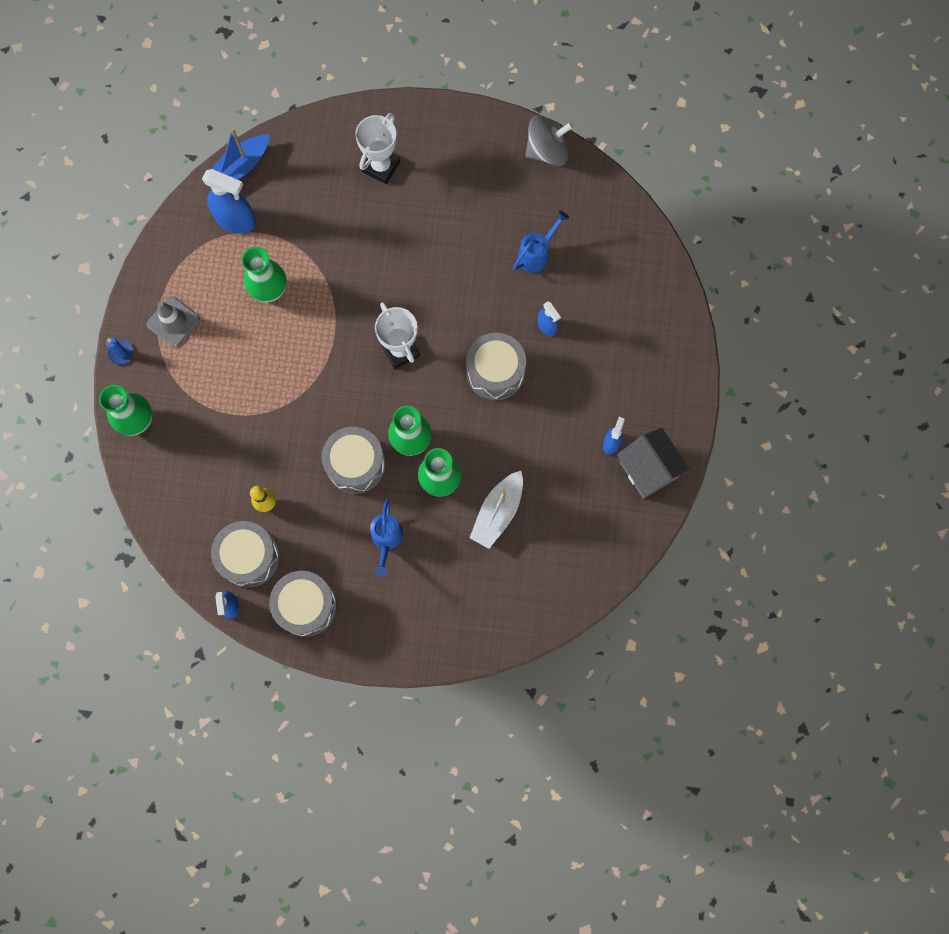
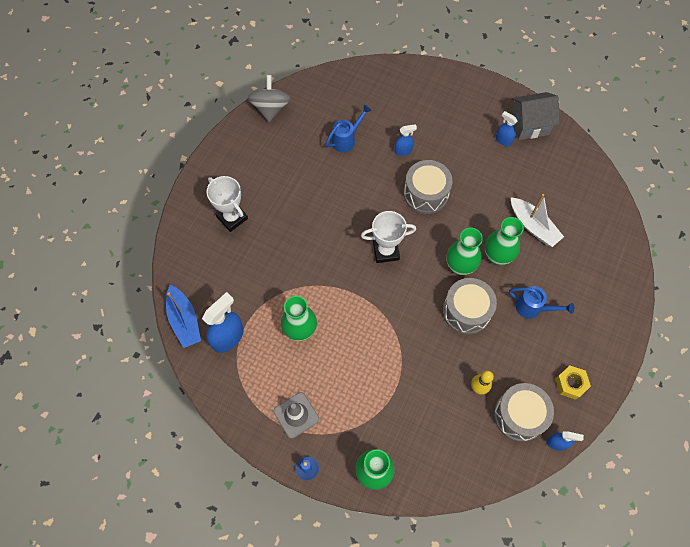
camera: 70 degrees left, 10 degrees down
grey drum [269,571,337,637] -> yellow nut [555,366,591,400]
blue watering can [513,210,569,273] -> blue watering can turned 75 degrees clockwise [325,105,372,152]

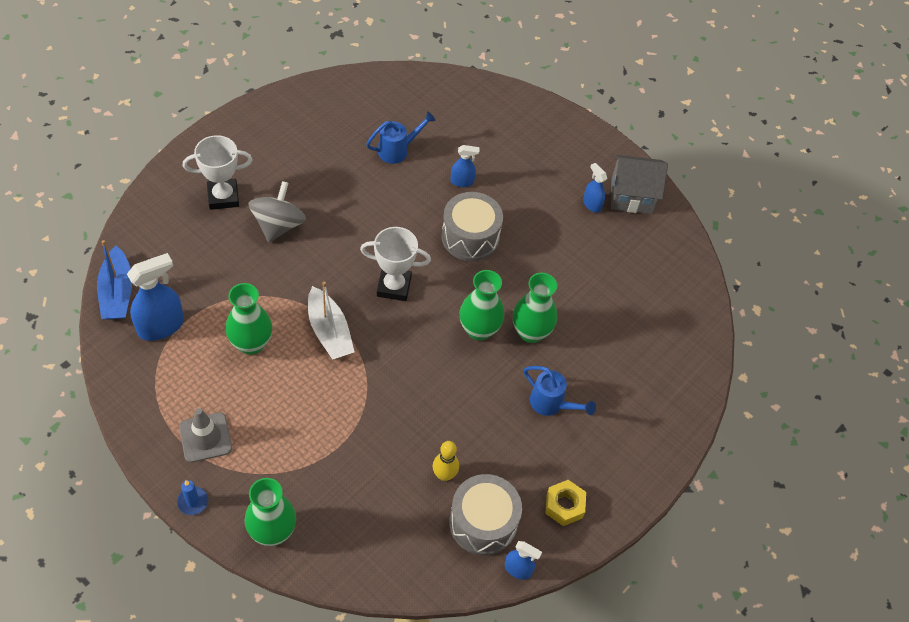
camera: 10 degrees right, 10 degrees down
white trophy [206,176,248,232] -> white trophy turned 75 degrees counterclockwise [183,135,252,210]
grey spinning top [247,75,291,122] -> grey spinning top moved to [248,181,306,242]
grey drum [443,278,497,335] -> none
white boat [511,194,564,247] -> white boat moved to [308,281,355,360]

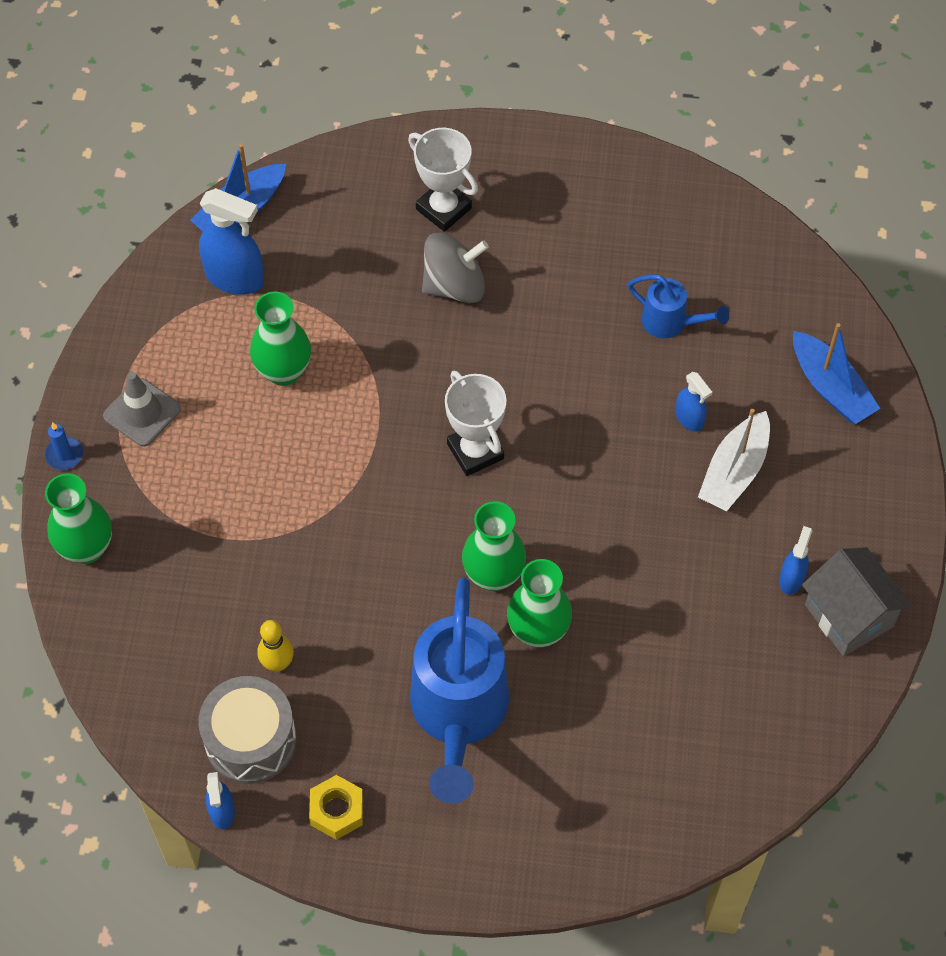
camera: 60 degrees right, 5 degrees up
white boat [308,281,355,360] -> white boat moved to [698,409,770,512]
grey drum [442,192,503,261] -> none
blue watering can [524,366,596,416] -> blue watering can [410,578,509,804], size x2.05
none -> blue boat [793,323,880,424]

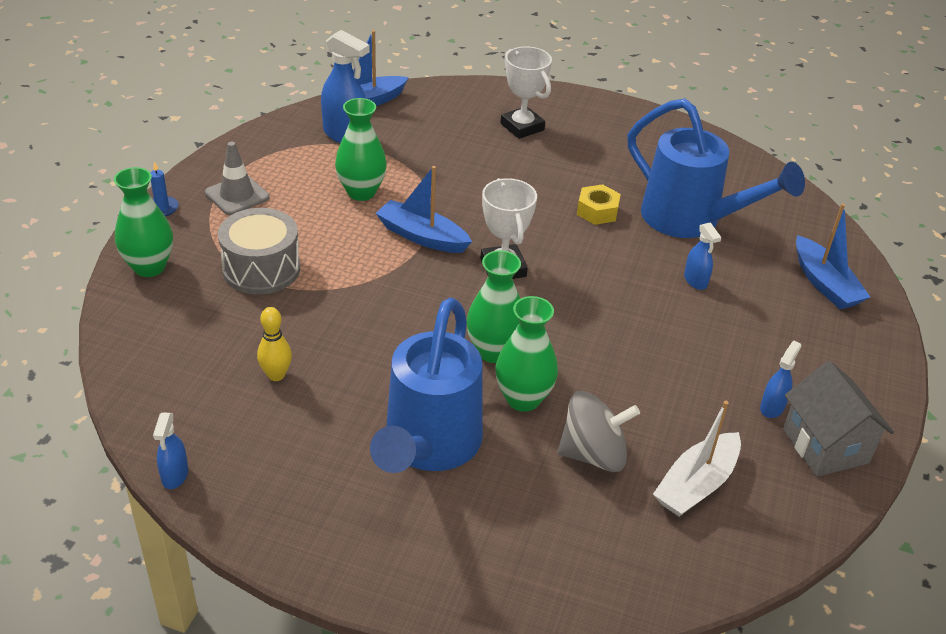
camera: 10 degrees right, 20 degrees down
grey drum [199,676,297,784] -> grey drum moved to [218,208,300,295]
yellow nut [309,775,363,840] -> yellow nut moved to [577,184,621,225]
grey spinning top [422,233,489,303] -> grey spinning top moved to [558,391,640,472]
blue watering can [628,274,729,338] -> blue watering can [627,98,805,238], size x2.05
white boat [698,409,770,512] -> white boat moved to [653,401,741,517]
none -> blue boat [376,166,472,253]

